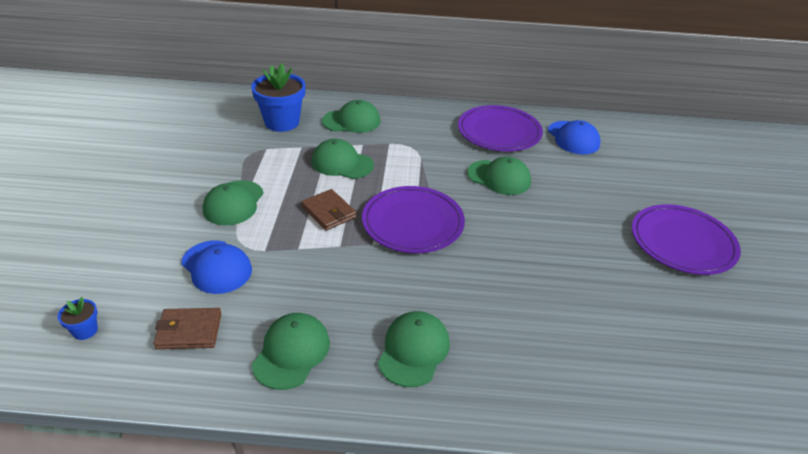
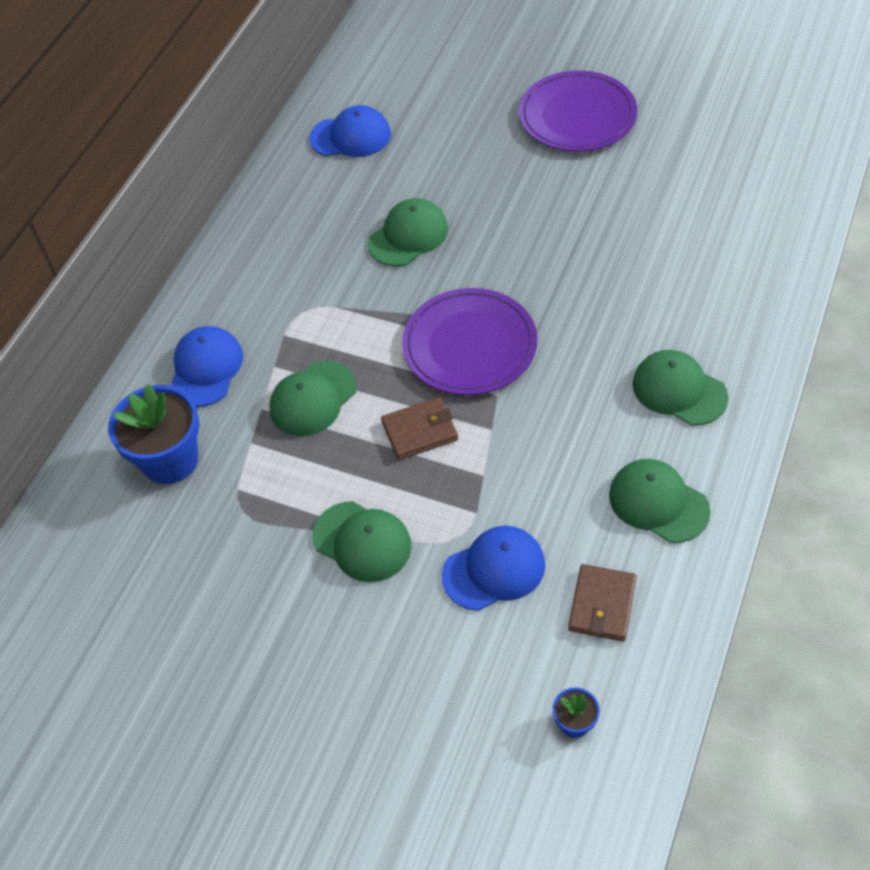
camera: 65 degrees left, 15 degrees up
green cap [322,100,380,133] -> blue cap [170,326,243,407]
purple plate [458,105,543,151] -> none

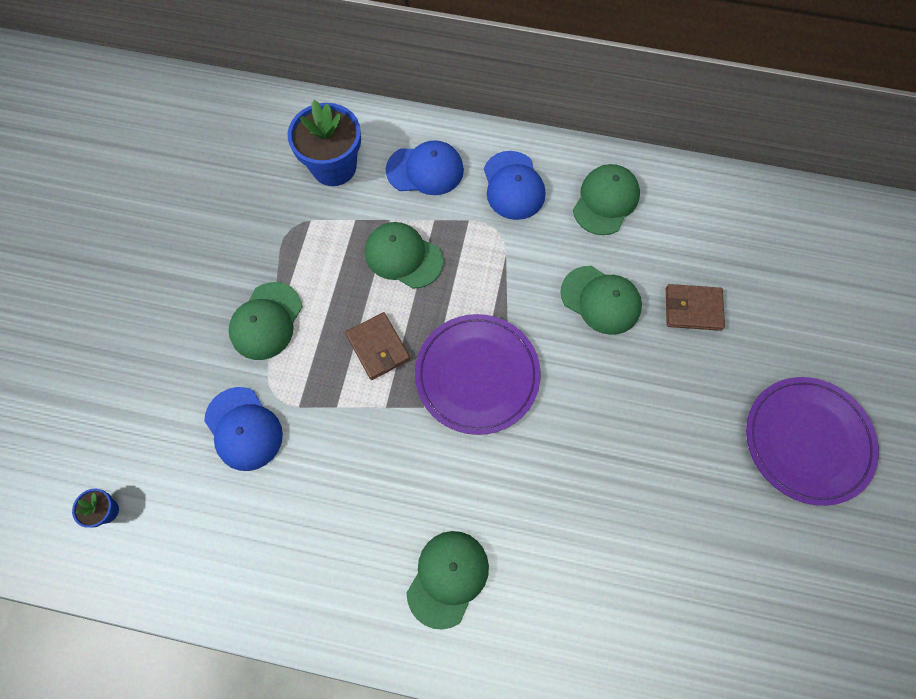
camera: 75 degrees right, 15 degrees up
blue cap [309,105,391,157] -> blue cap moved to [484,151,545,220]
brown wallet [568,564,636,641] -> brown wallet moved to [666,284,725,331]
green cap [609,459,711,543] -> green cap moved to [573,164,640,235]

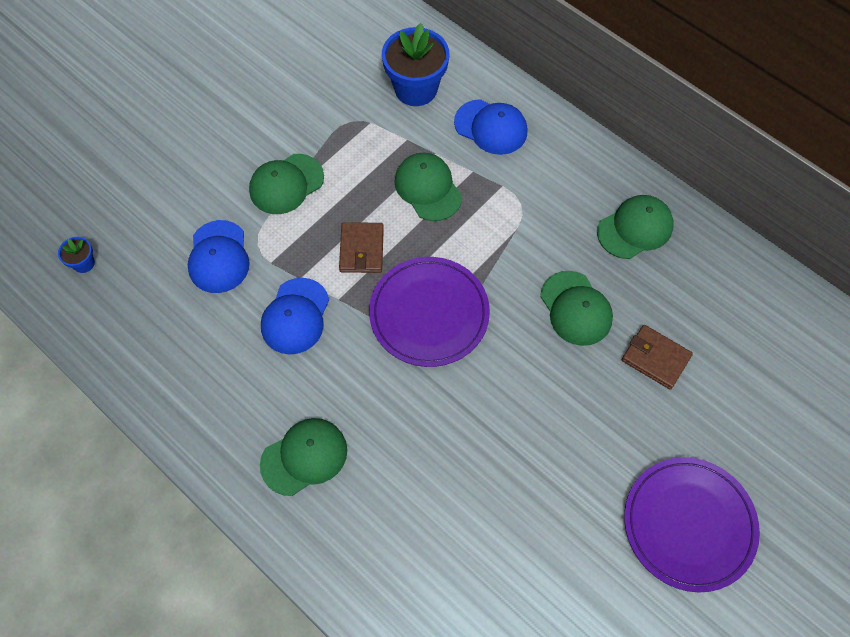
camera: 30 degrees right, 5 degrees down
blue cap [484,151,545,220] -> blue cap moved to [261,278,329,355]

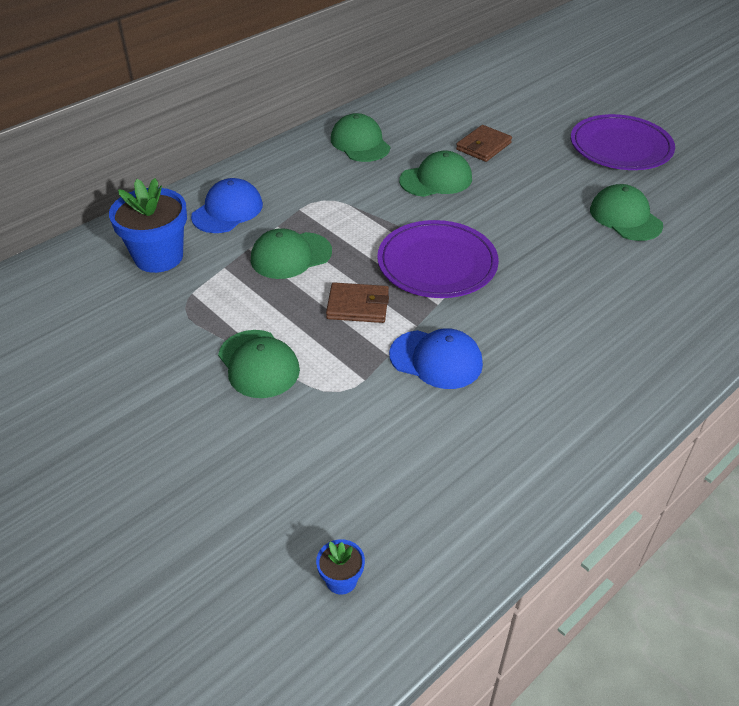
camera: 85 degrees left, 20 degrees down
blue cap [188,220,250,293] -> none
green cap [260,418,347,496] -> green cap moved to [590,184,663,241]

